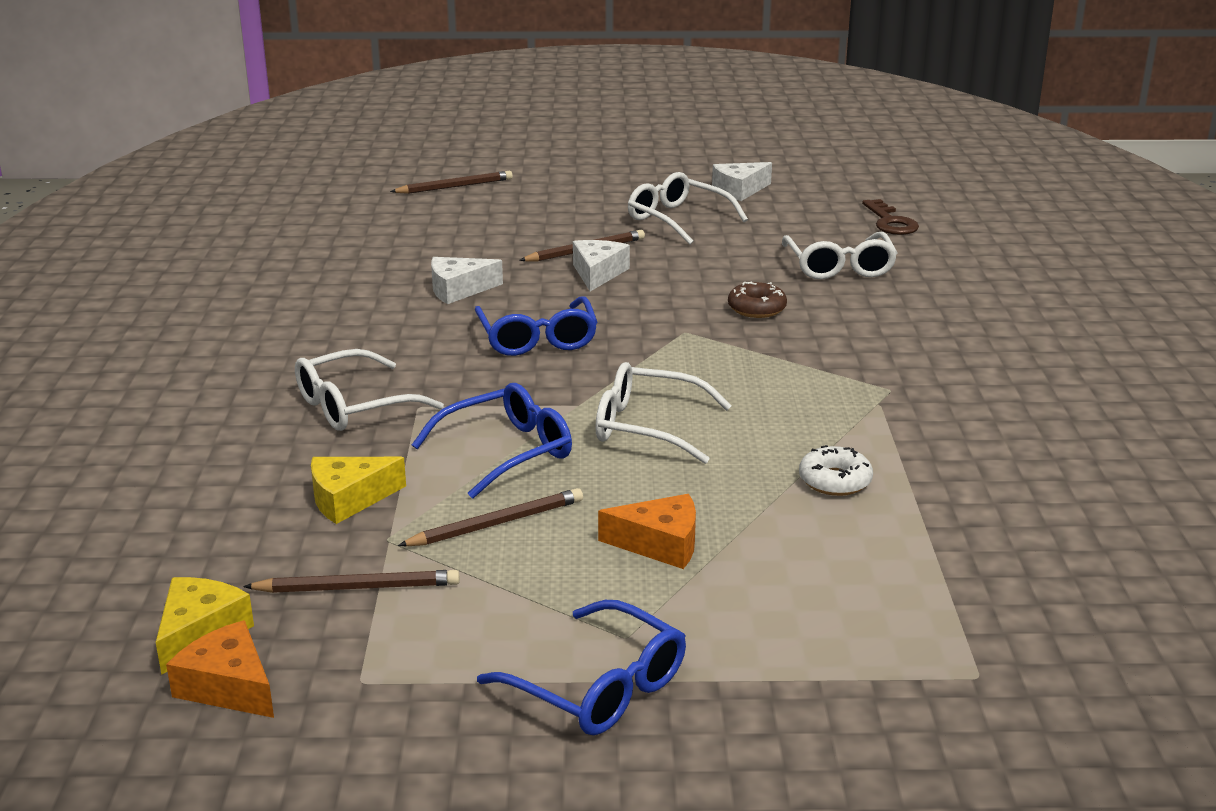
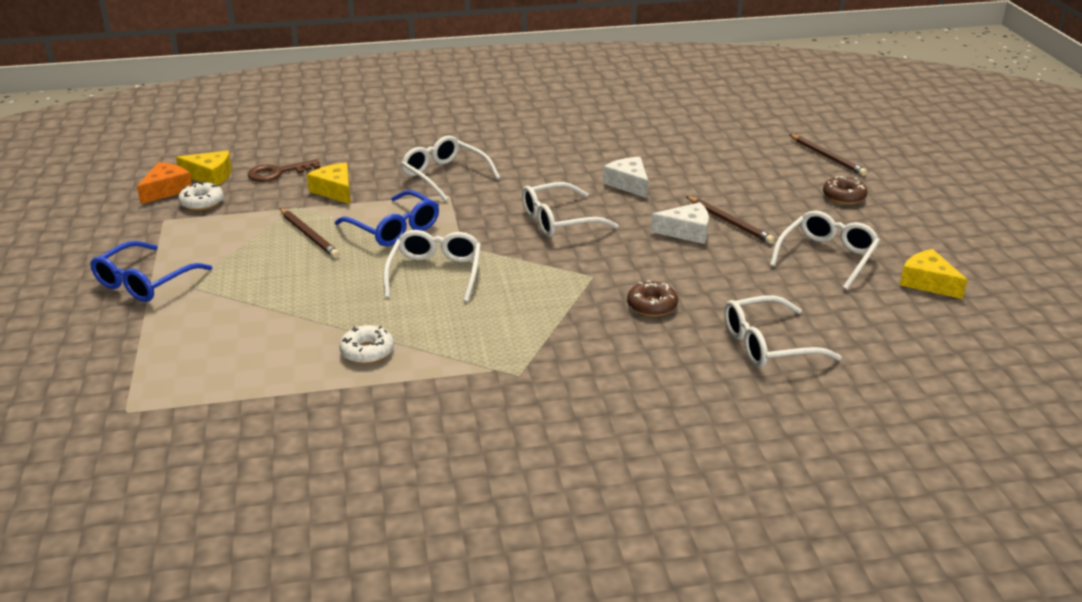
camera: 80 degrees right, 5 degrees up
brown pencil [243,570,460,593] -> none
blue glasses [475,296,597,356] -> white glasses [522,182,619,237]
orange cheese [598,494,696,569] -> none
white cheese [712,162,772,201] -> yellow cheese [900,249,967,299]
brown key [862,199,919,235] -> brown key moved to [248,159,321,182]
none -> white donut [178,181,224,211]
none -> brown donut [823,176,867,204]

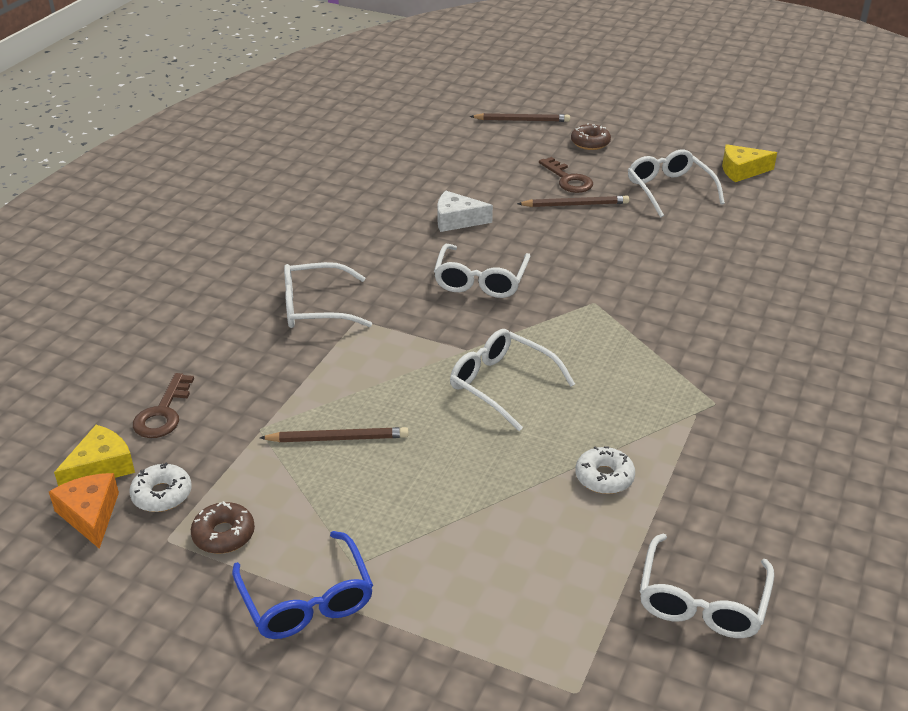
camera: 55 degrees left, 5 degrees up
yellow cheese [307,163,351,204] -> none
blue glasses [335,190,439,246] -> none
brown donut [627,280,678,317] -> brown donut moved to [191,501,255,554]
white cheese [651,202,709,244] -> none
white glasses [724,295,842,368] -> white glasses moved to [640,534,774,638]
none -> brown key [539,157,593,193]

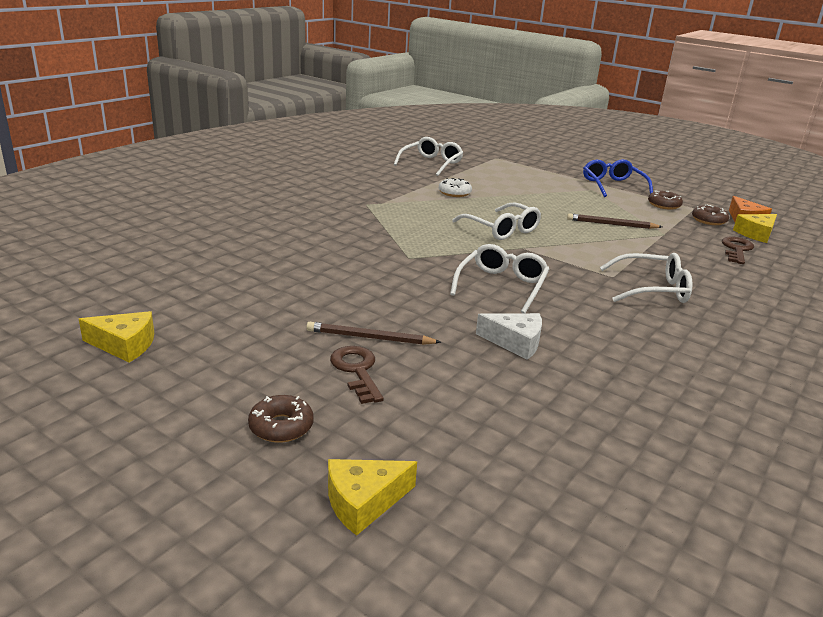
camera: 170 degrees left, 10 degrees down
white donut [129,463,192,512] -> brown donut [692,204,729,225]
brown pencil [470,113,570,122] -> yellow cheese [328,459,417,536]
white glasses [628,149,725,218] -> none

